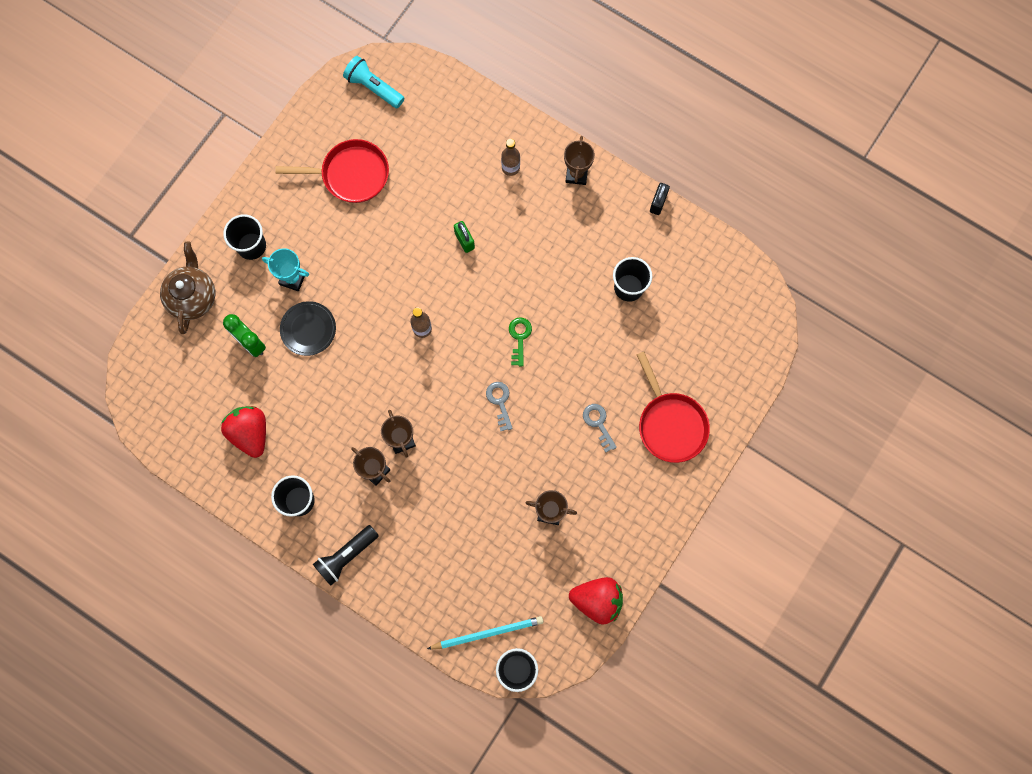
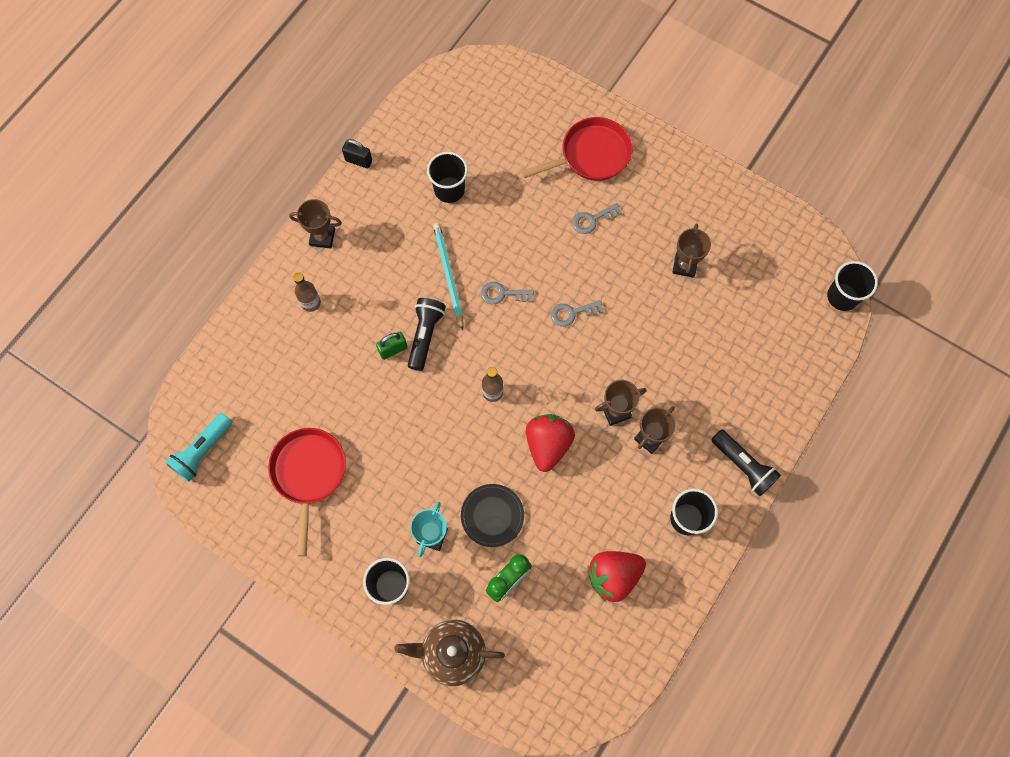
camera: 90 degrees left, 5 degrees down
turquoise pencil [427,616,543,649] -> turquoise pencil moved to [433,223,464,330]
green key [509,317,532,366] -> grey key [481,282,534,304]
red strawberry [569,577,623,625] -> red strawberry moved to [526,414,575,472]
none -> black flashlight [408,298,446,371]

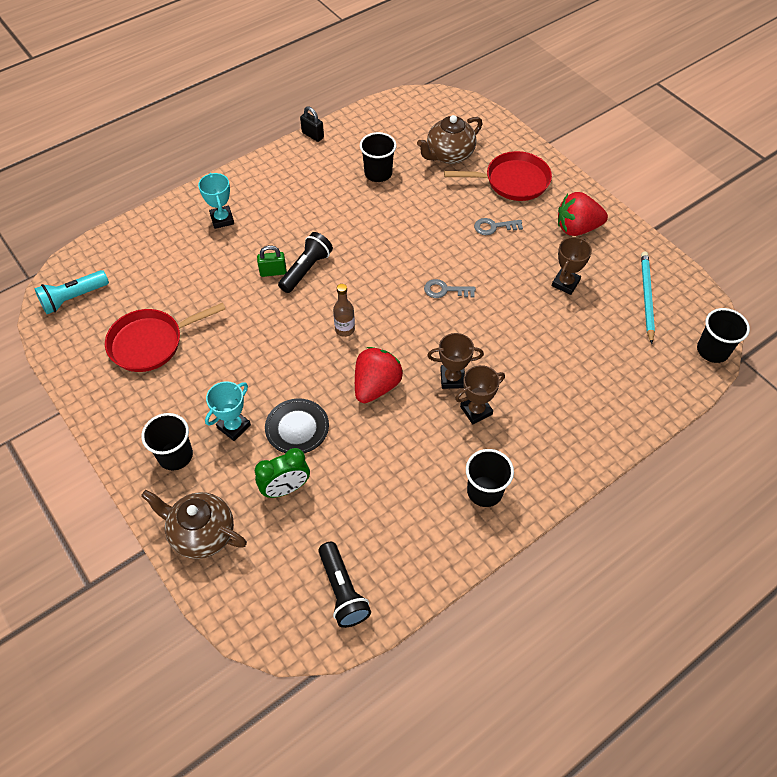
camera: 20 degrees right, 15 degrees down
red pan [268,428,346,556] -> red pan turned 135 degrees counterclockwise [105,303,225,372]
brown trophy [289,199,342,249] -> none
brown bottle [293,272,321,312] -> turquoise trophy [198,173,234,229]
turquoise pencil [433,223,464,330] -> turquoise pencil moved to [641,251,655,344]
grey key [481,282,534,304] -> none
red strawberry [588,551,646,602] -> red strawberry moved to [558,192,608,236]
black flashlight [712,430,781,496] -> black flashlight moved to [318,542,371,628]
none -> brown teapot [417,115,482,164]

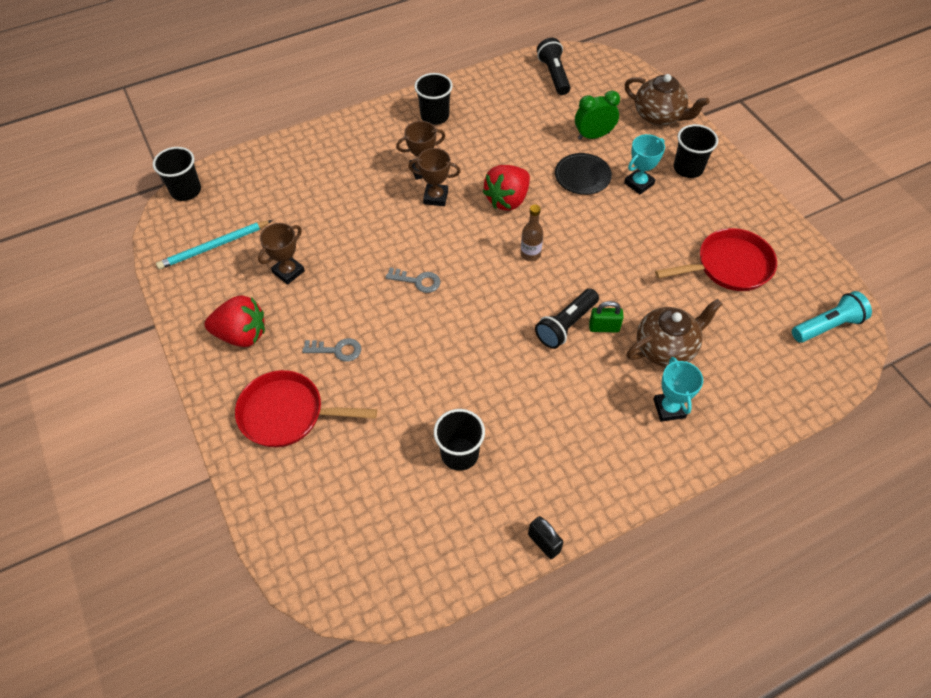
camera: 170 degrees left, 0 degrees up
brown teapot [417,115,482,164] -> brown teapot moved to [627,299,722,367]
turquoise pencil [641,251,655,344] -> turquoise pencil turned 45 degrees clockwise [156,220,272,270]

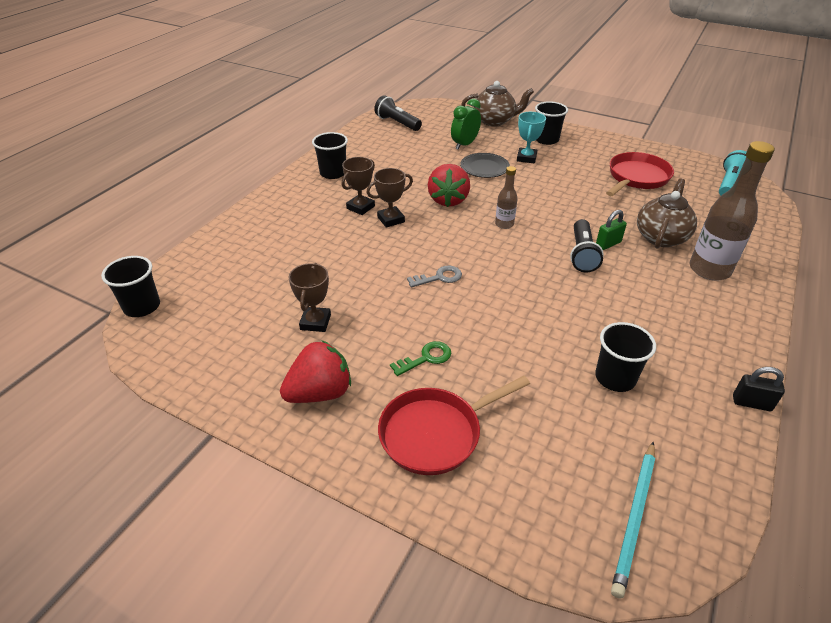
camera: 35 degrees left, 15 degrees down
turquoise pencil [156,220,272,270] -> turquoise pencil moved to [611,442,655,599]
grey key [302,338,361,362] -> green key [390,341,451,376]
turquoise trophy [654,357,703,422] -> brown bottle [689,141,775,281]

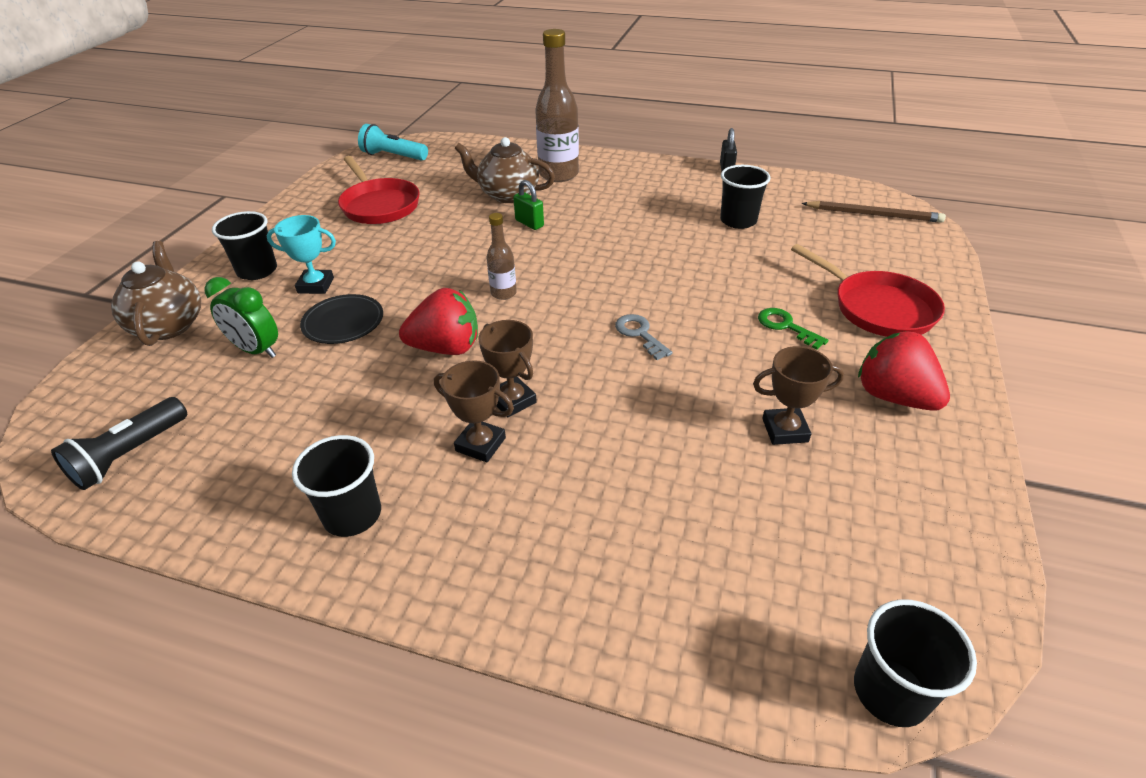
camera: 100 degrees left, 0 degrees up
black flashlight [570,219,604,273] -> none
red pan [606,152,674,196] -> red pan turned 150 degrees counterclockwise [338,156,420,224]
turquoise pencil [611,442,655,599] -> brown pencil [802,201,946,223]

